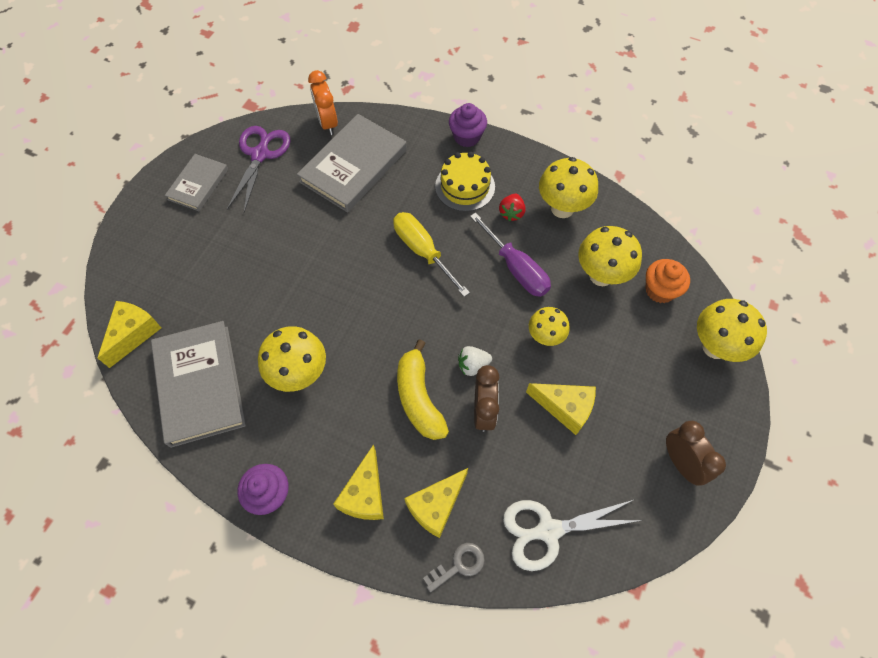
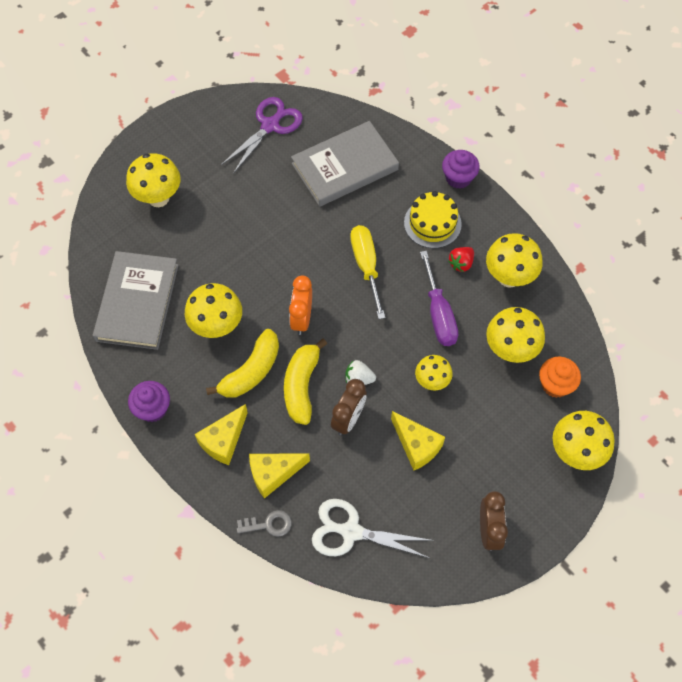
camera: 25 degrees right, 0 degrees up
yellow cheese [98,301,161,368] -> none
grey book [165,154,228,211] -> none
orange clock [308,70,338,135] -> orange clock moved to [289,275,312,335]
none -> yellow mushroom [126,153,181,207]
none -> yellow banana [206,329,279,397]

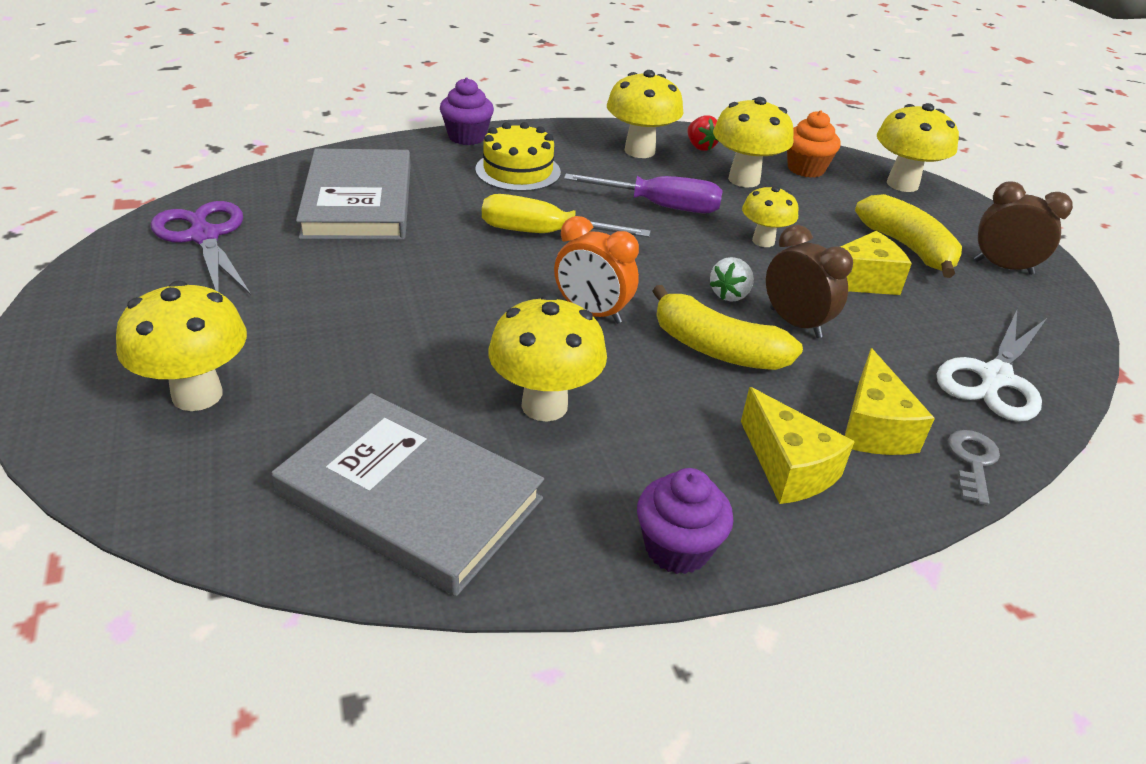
camera: 70 degrees left, 25 degrees down
yellow banana [206,329,279,397] -> yellow banana moved to [855,194,962,278]
red strawberry [448,247,474,272] -> red strawberry moved to [687,115,719,151]

